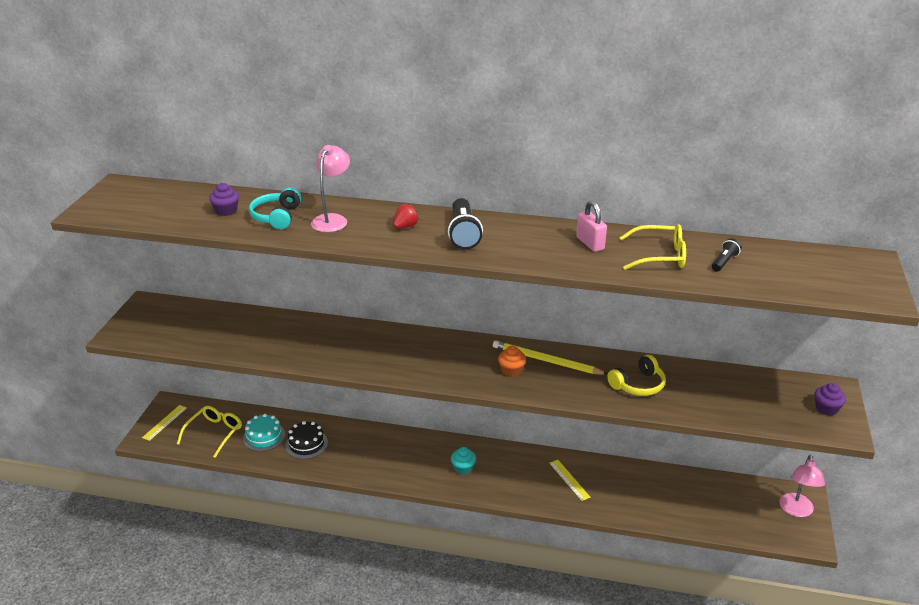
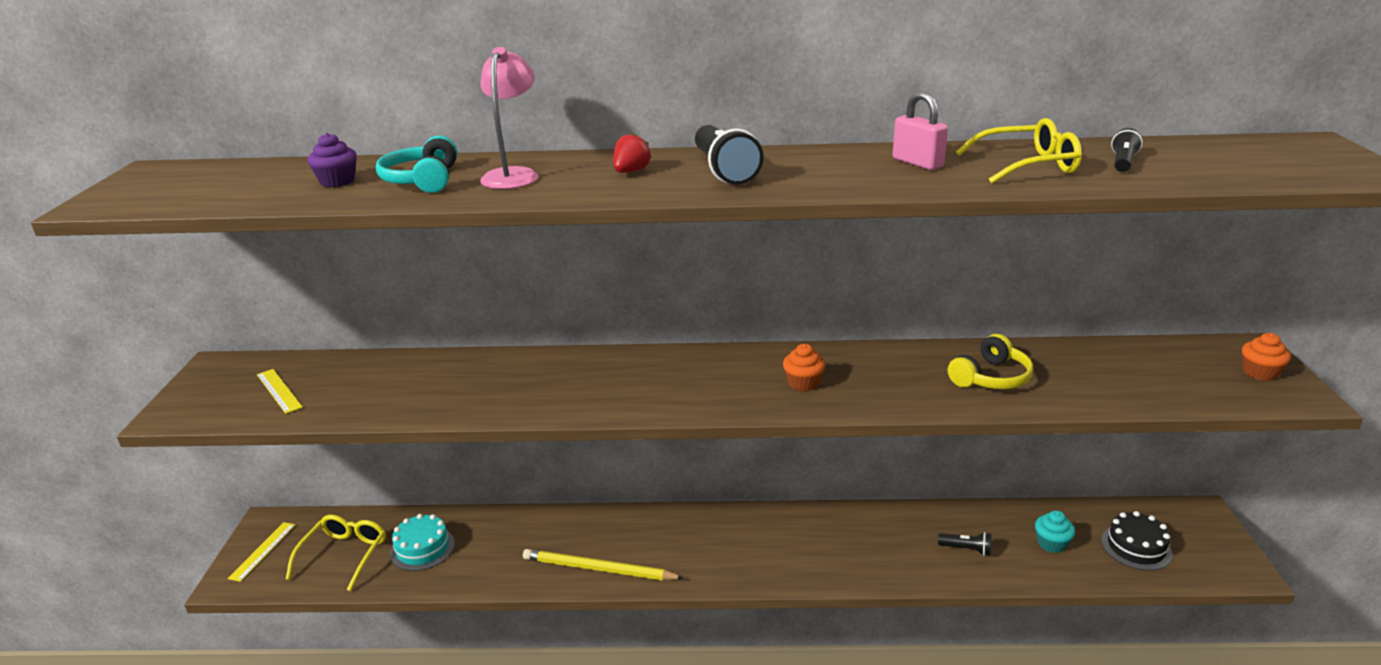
camera: 10 degrees left, 5 degrees down
black cake [285,421,328,459] -> black cake moved to [1101,511,1173,571]
turquoise cupcake [451,447,476,475] -> turquoise cupcake moved to [1035,510,1075,553]
yellow pencil [493,340,608,375] -> yellow pencil moved to [523,549,684,580]
yellow ruler [550,460,591,501] -> yellow ruler moved to [257,369,303,414]
pink lamp [779,455,825,517] -> none
purple cupcake [815,383,846,416] -> orange cupcake [1242,333,1291,381]
none -> black flashlight [938,532,991,556]

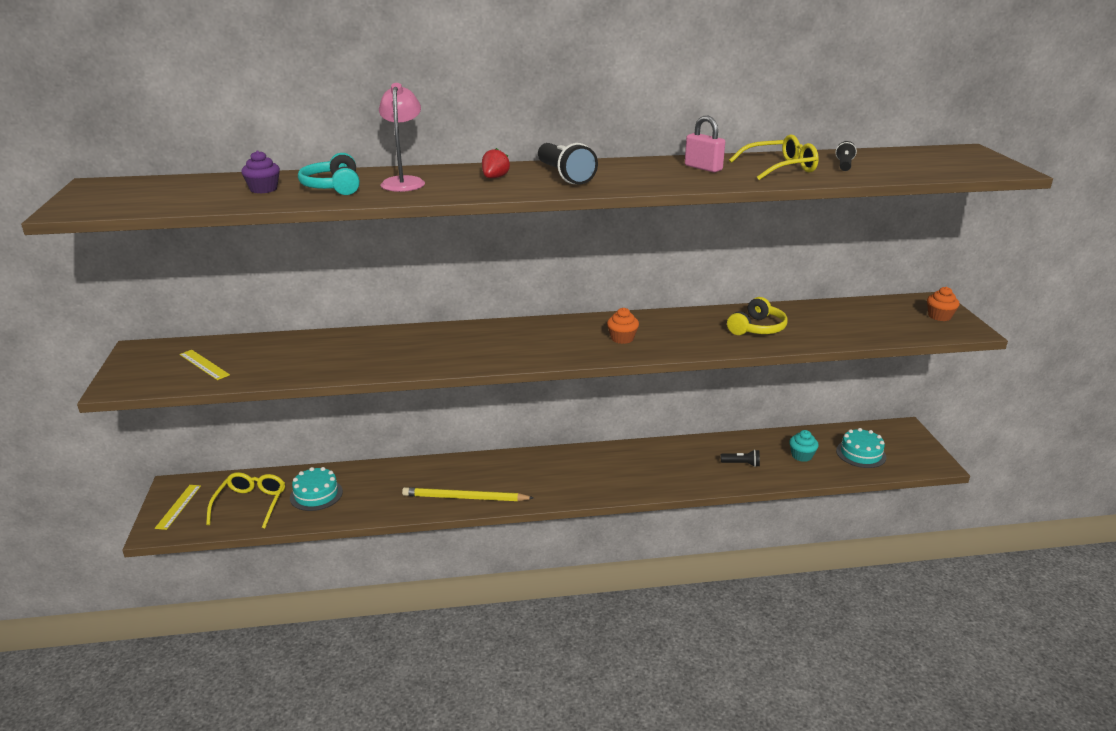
camera: 10 degrees left, 0 degrees up
black cake [1101,511,1173,571] -> turquoise cake [836,428,886,468]

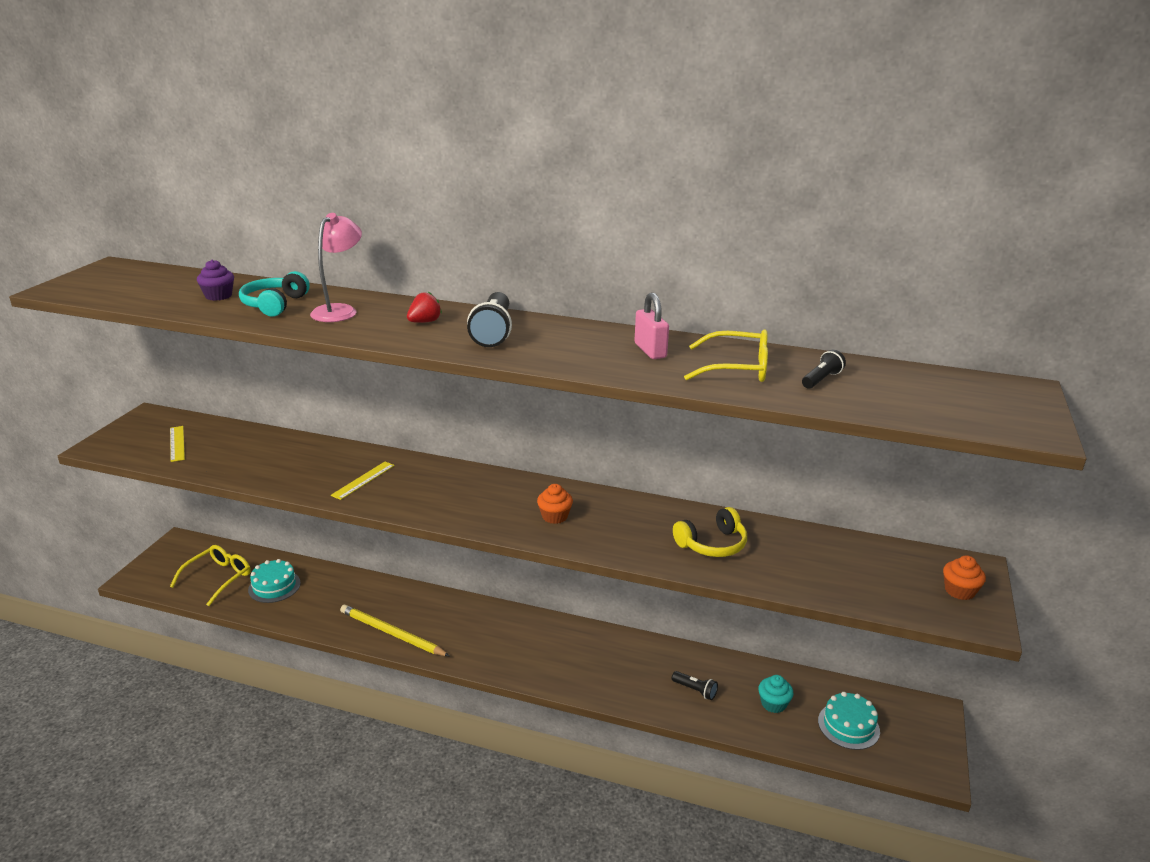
camera: 25 degrees right, 0 degrees up
yellow ruler [155,485,201,530] -> yellow ruler moved to [331,462,395,500]

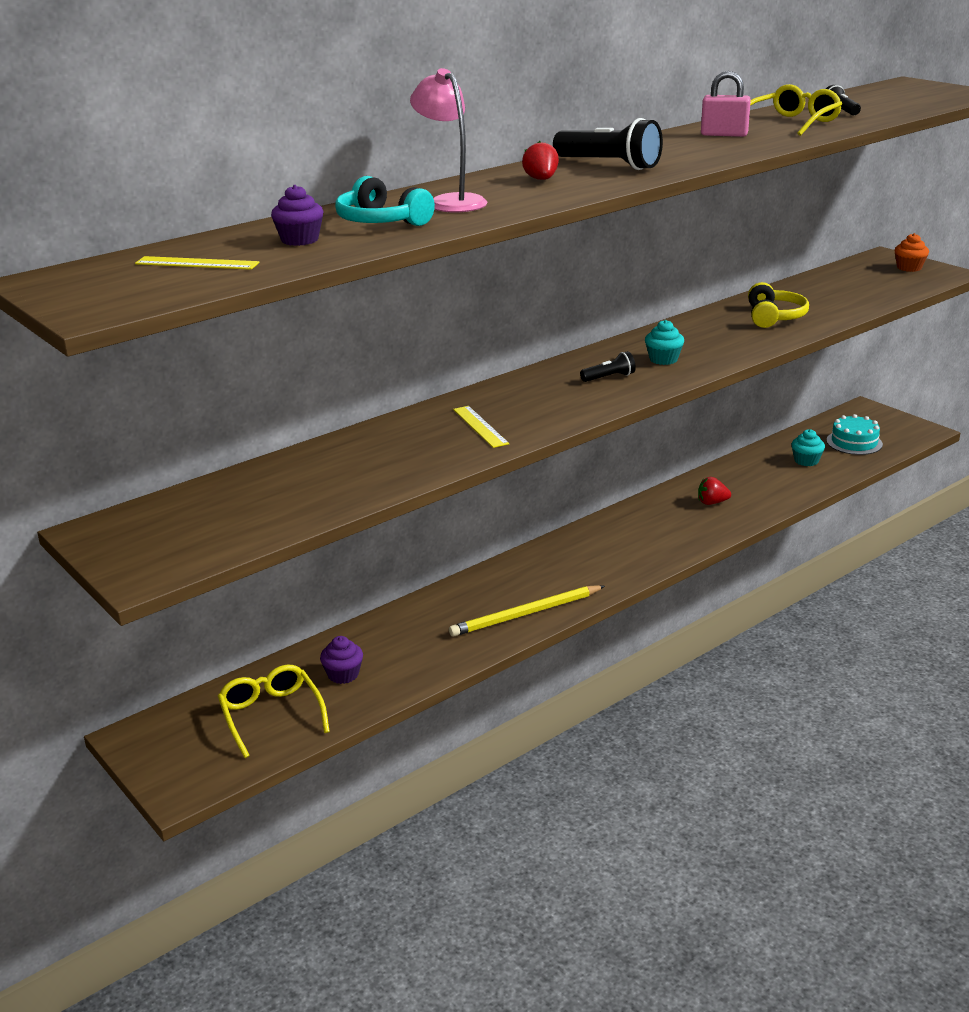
camera: 55 degrees left, 0 degrees up
yellow ruler [170,426,185,462] -> yellow ruler moved to [135,256,260,270]
turquoise cake [248,559,301,603] -> purple cupcake [320,636,363,684]
orange cupcake [537,484,573,524] -> turquoise cupcake [645,320,684,365]
black flashlight [672,671,718,700] -> black flashlight moved to [580,351,636,382]
none -> red strawberry [698,477,731,505]

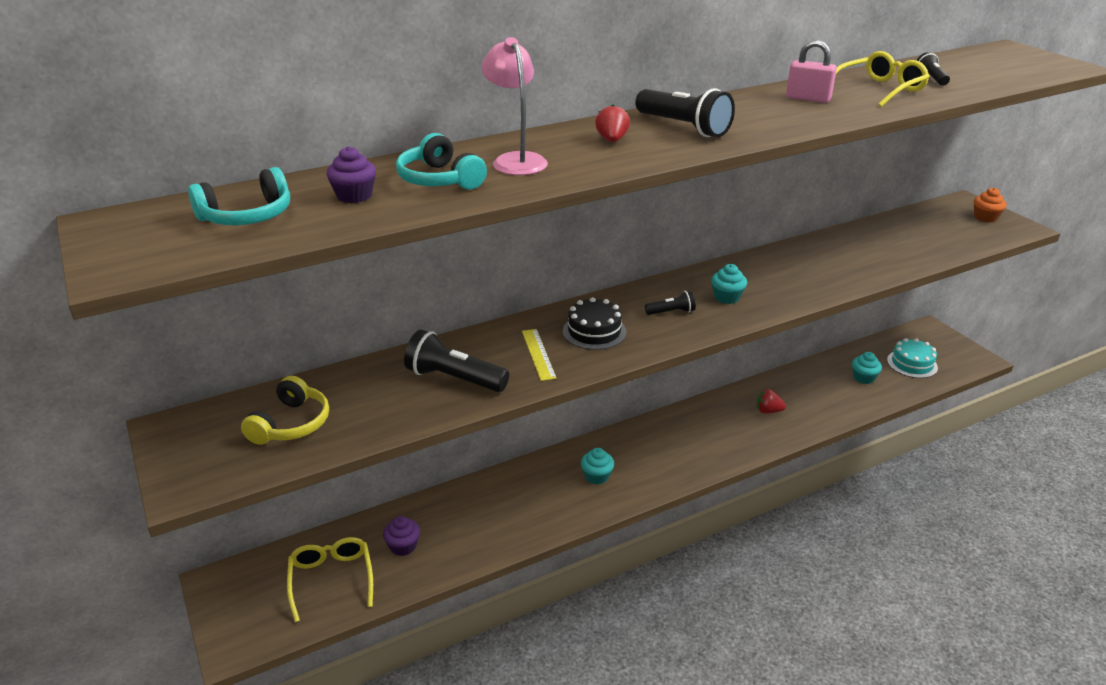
camera: 10 degrees right, 5 degrees up
yellow ruler [135,256,260,270] -> turquoise headphones [188,167,290,225]
yellow pencil [449,585,605,637] -> none
yellow headphones [748,282,809,328] -> yellow headphones moved to [241,376,329,445]
none -> black flashlight [404,330,509,392]
none -> black cake [563,297,627,350]
none -> turquoise cupcake [581,448,614,485]

